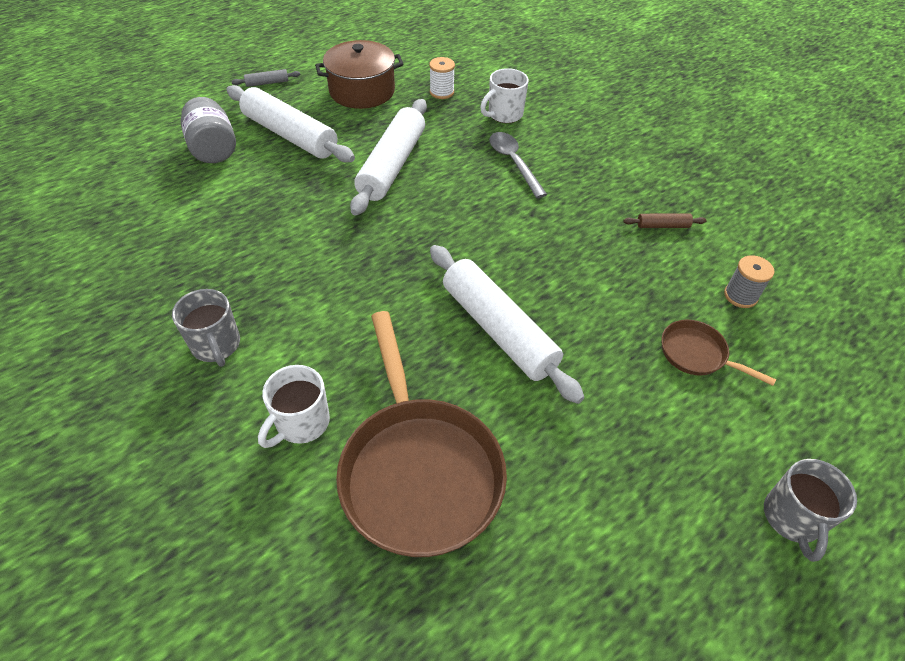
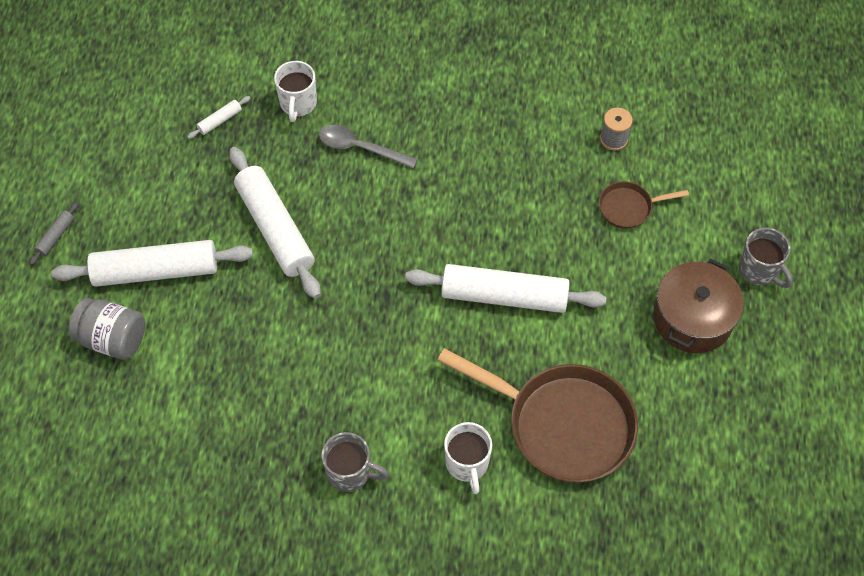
camera: 45 degrees left, 10 degrees up
brown pot [315,40,404,109] -> brown pot moved to [653,259,744,353]
white spool [429,57,455,99] -> white rolling pin [187,96,250,139]
brown rolling pin [623,213,707,228] -> none

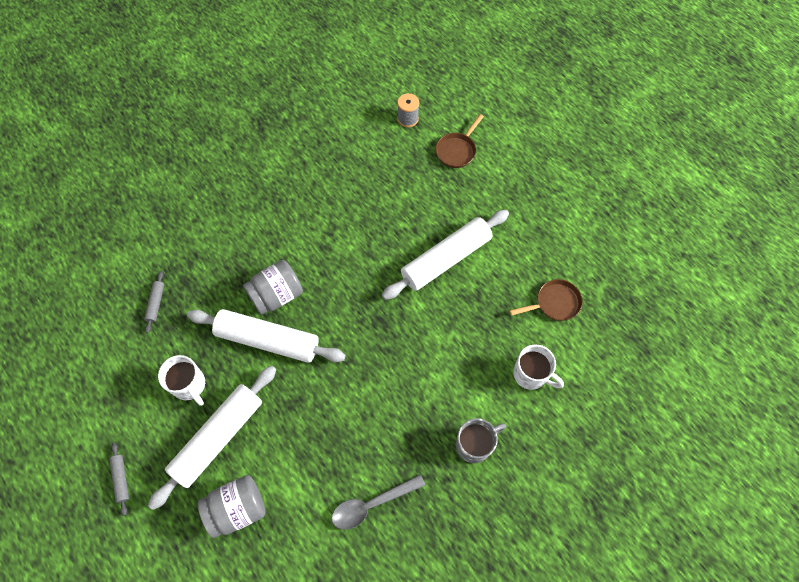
camera: 45 degrees left, 5 degrees up
white rolling pin [187,96,250,139] -> grey rolling pin [144,271,164,333]
white mug [274,61,317,122] -> white mug moved to [158,355,205,406]
grey spoon [319,125,418,169] -> grey spoon moved to [332,474,426,530]
brown pan [437,348,638,483] -> brown pan [510,279,583,321], size x0.47
brown pot [653,259,744,353] -> none
grey mug [739,228,793,288] -> none
none -> grey jar [243,260,303,315]

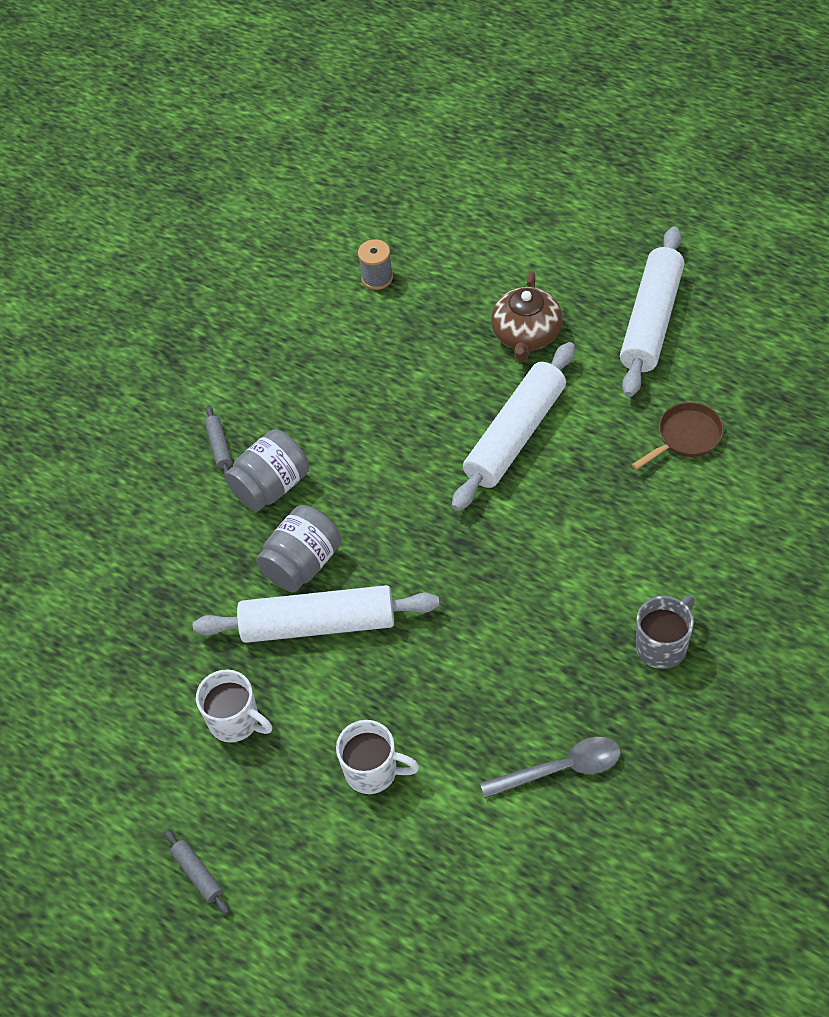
camera: 15 degrees left, 10 degrees down
grey rolling pin [144,271,164,333] -> grey rolling pin moved to [205,406,232,477]
white rolling pin [148,366,276,510] -> white rolling pin moved to [620,226,685,397]
grey jar [198,475,266,538] -> grey jar moved to [225,429,309,512]
grey spoon [332,474,426,530] -> grey spoon turned 150 degrees counterclockwise [480,737,621,799]
brown pan [436,114,484,168] -> none
white mug [513,345,564,390] -> white mug moved to [336,720,419,794]
none -> brown teapot [491,271,563,361]

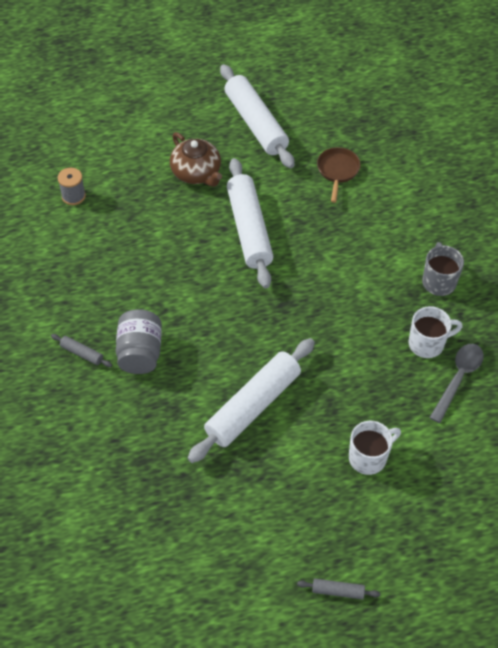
camera: 50 degrees left, 0 degrees up
white mug [196,669,272,743] -> white mug moved to [409,306,463,358]
grey jar [256,505,341,592] -> none

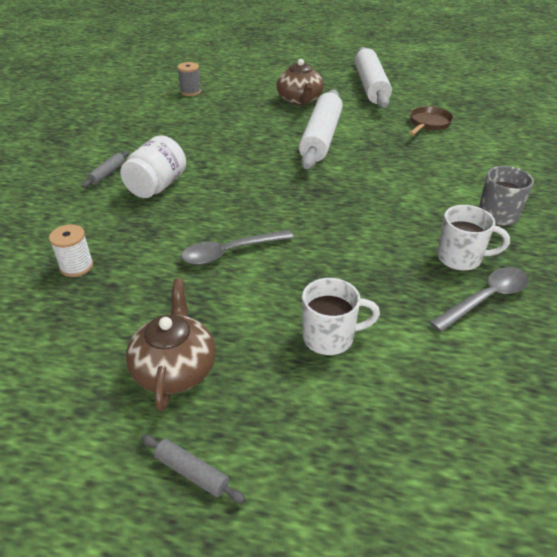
camera: 25 degrees right, 15 degrees down
grey rolling pin [51,334,112,367] -> grey rolling pin turned 60 degrees clockwise [82,151,129,188]
grey jar [116,309,162,374] -> white jar [120,135,186,198]
white rolling pin [188,338,315,463] -> grey spoon [181,230,294,265]
none -> white spool [49,224,93,277]
none -> brown teapot [126,279,216,412]

